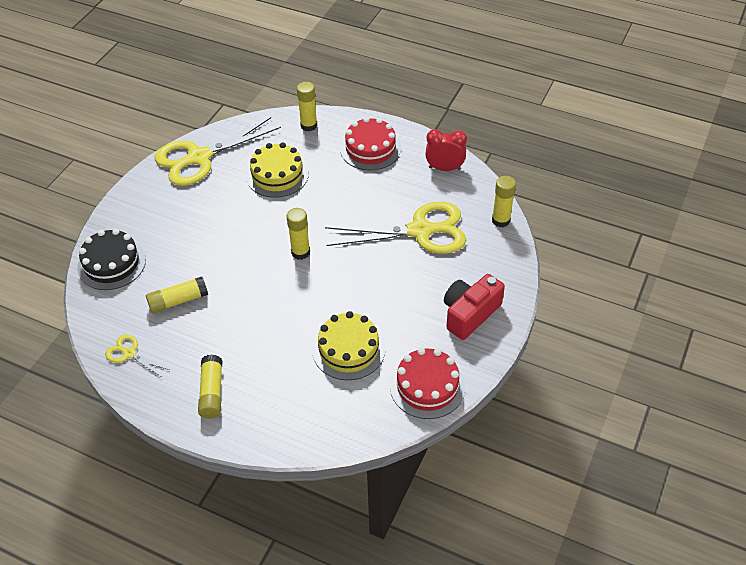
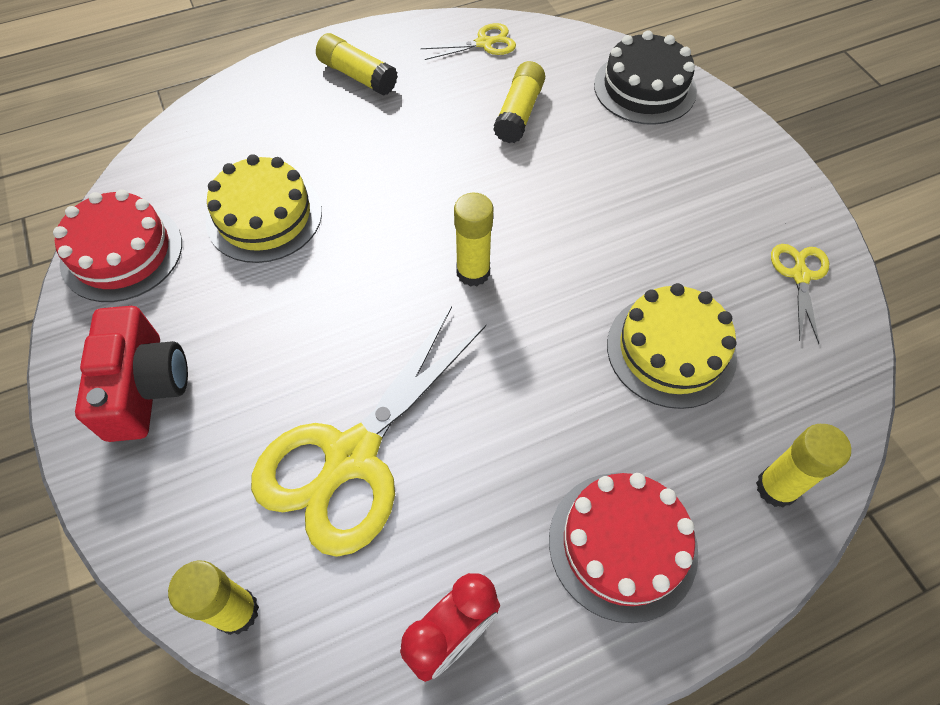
camera: 130 degrees right, 10 degrees up
yellow scissors [155,117,281,186] -> yellow scissors [771,244,829,344], size x0.46

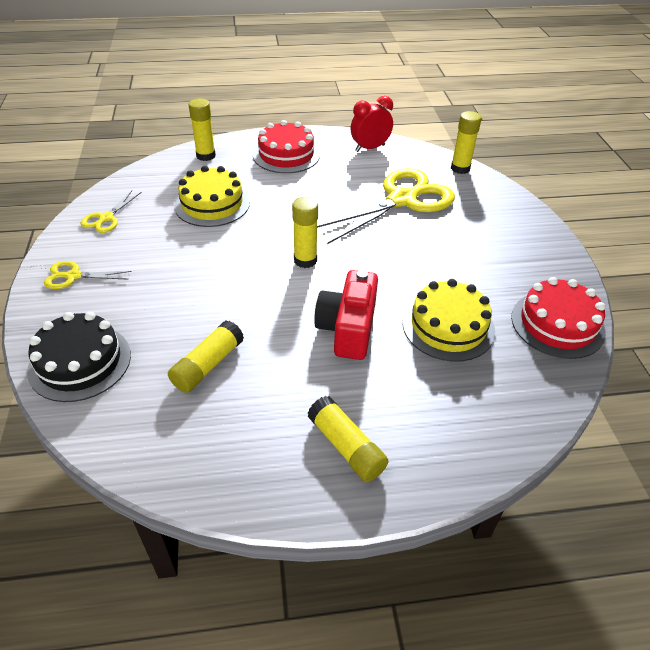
camera: 165 degrees left, 15 degrees down
red camera [75,306,188,442] -> red camera moved to [314,270,378,360]
yellow scissors [421,23,516,60] -> yellow scissors moved to [44,261,132,289]

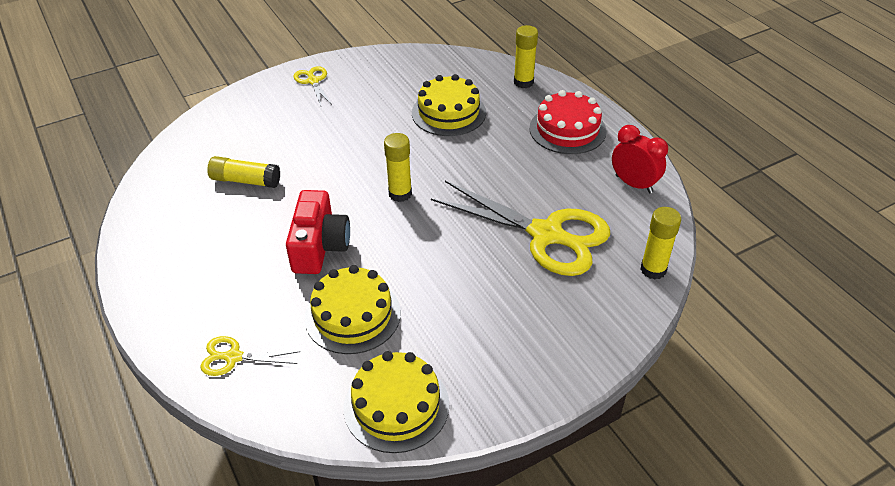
camera: 70 degrees right, 0 degrees up
black cake [27,312,131,402] -> none
yellow scissors [81,191,142,233] -> yellow scissors moved to [200,336,300,376]
yellow glue stick [308,396,388,482] -> none
red camera [314,270,378,360] -> red camera turned 105 degrees clockwise [286,190,350,274]
red cake [511,277,606,359] -> yellow cake [344,351,449,453]

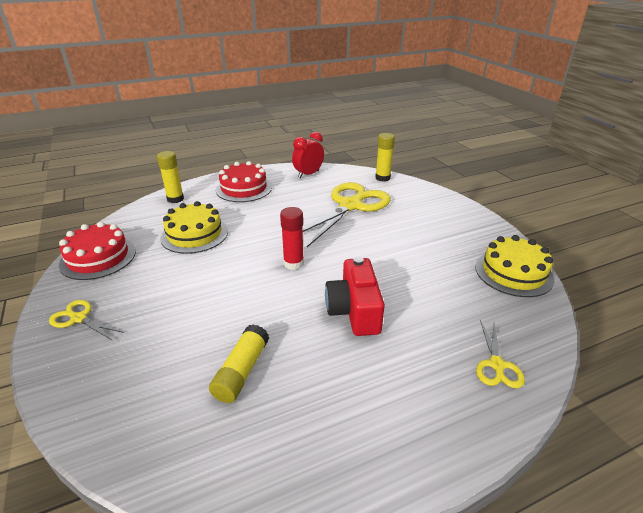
camera: 85 degrees left, 10 degrees down
red camera [286,190,350,274] -> red camera turned 105 degrees counterclockwise [325,257,385,336]
yellow scissors [293,66,332,105] -> yellow scissors turned 45 degrees clockwise [49,300,124,341]
yellow cake [304,265,401,354] -> none
yellow glue stick [384,133,412,202] -> red glue stick [280,207,304,270]
none -> red cake [59,222,136,280]

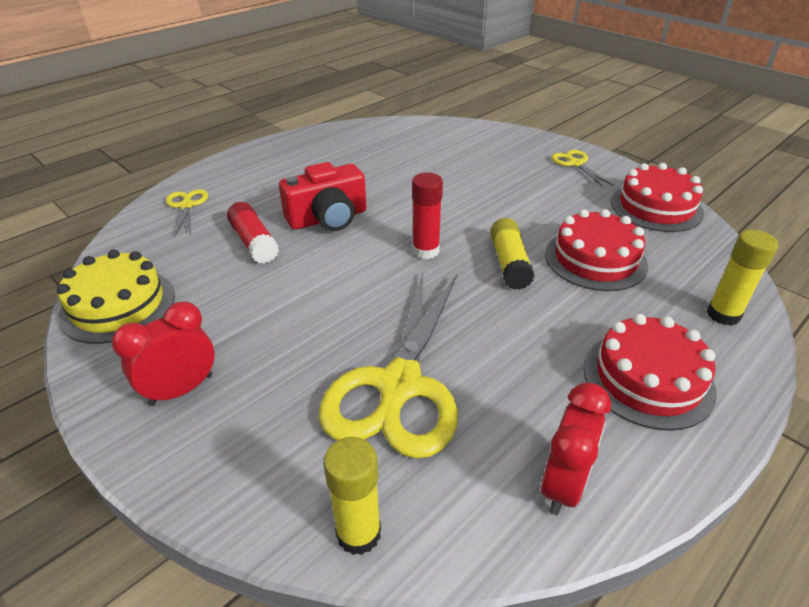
camera: 160 degrees right, 5 degrees up
yellow scissors [49,300,124,341] -> yellow scissors turned 120 degrees counterclockwise [551,150,614,187]
yellow cake [160,201,228,254] -> red cake [545,209,648,291]
yellow glue stick [209,324,269,403] -> yellow glue stick moved to [490,218,535,290]
red camera [325,257,385,336] -> red camera turned 90 degrees clockwise [279,162,366,231]
none -> red clock [112,301,214,406]
none -> red glue stick [227,202,279,264]

